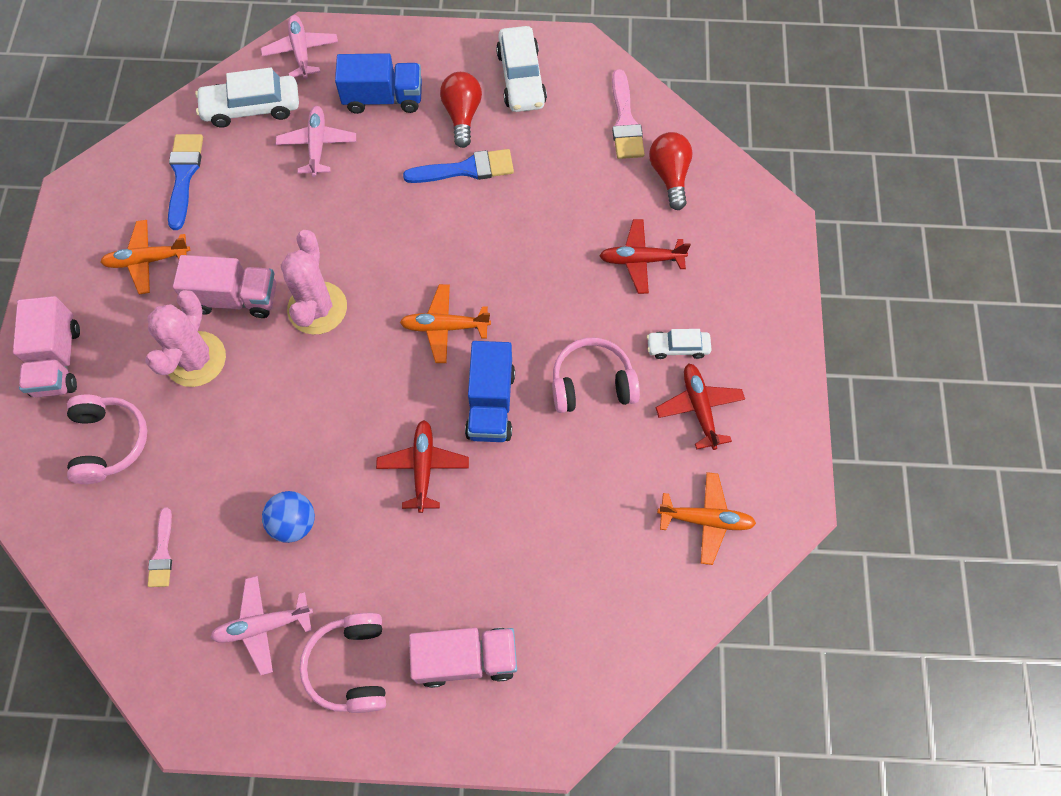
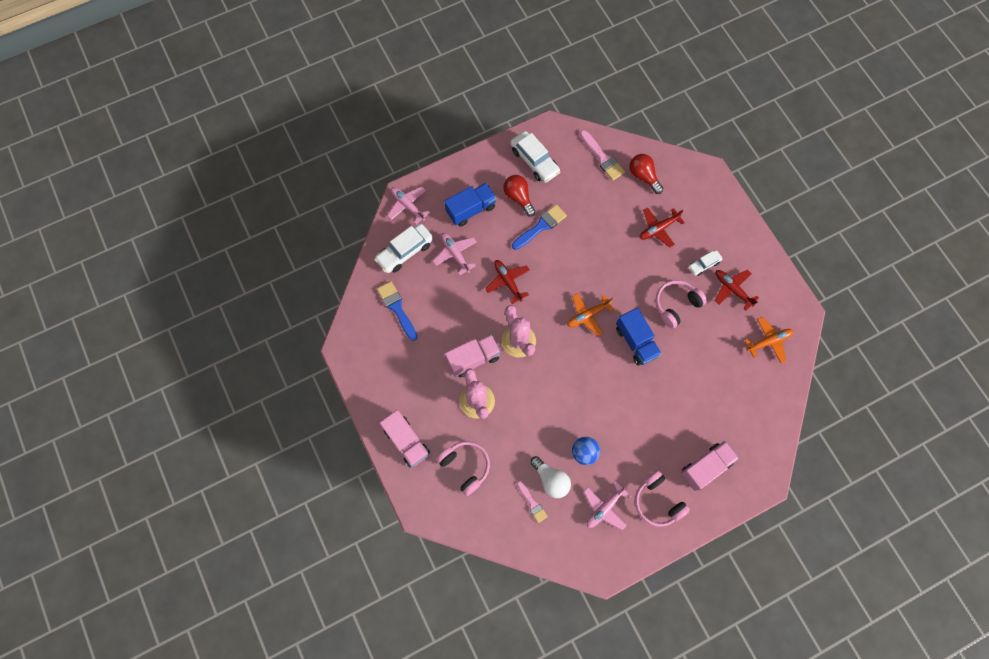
camera: 30 degrees left, 5 degrees up
orange plane [100,220,190,294] -> none
red plane [376,420,469,513] -> red plane moved to [485,260,530,304]
none -> white light bulb [530,456,571,498]

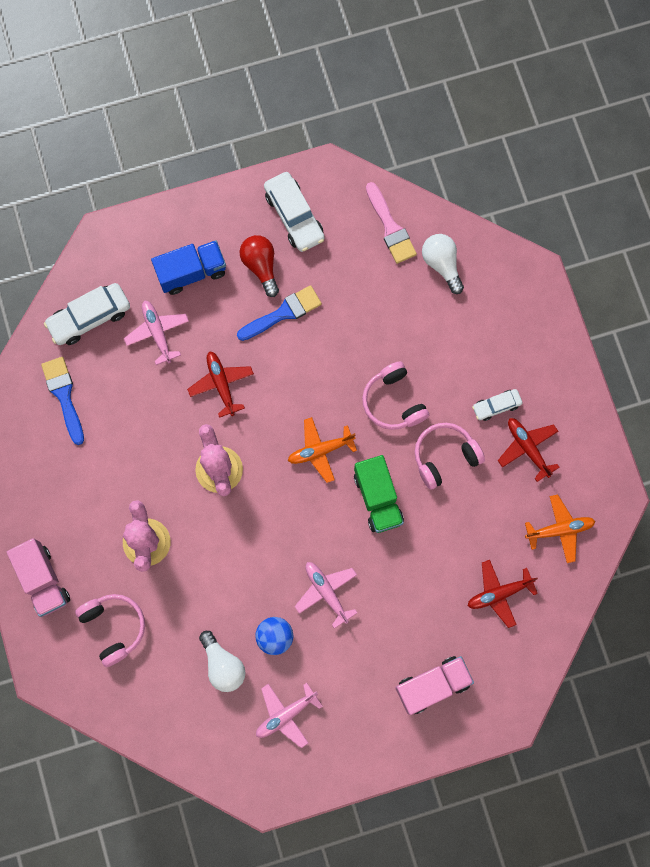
camera: 10 degrees right, 5 degrees up
pink plane [388,186,430,224] -> pink plane moved to [294,562,357,629]
pink truck [445,334,501,377] -> none
pink brush [517,481,548,523] -> none
blue truck [616,308,662,365] -> green truck [354,455,404,533]
red light bulb [629,154,663,194] -> white light bulb [422,234,464,294]
pink headphones [635,471,690,527] -> pink headphones moved to [362,361,429,430]
red plane [640,208,685,248] -> red plane moved to [468,560,538,628]

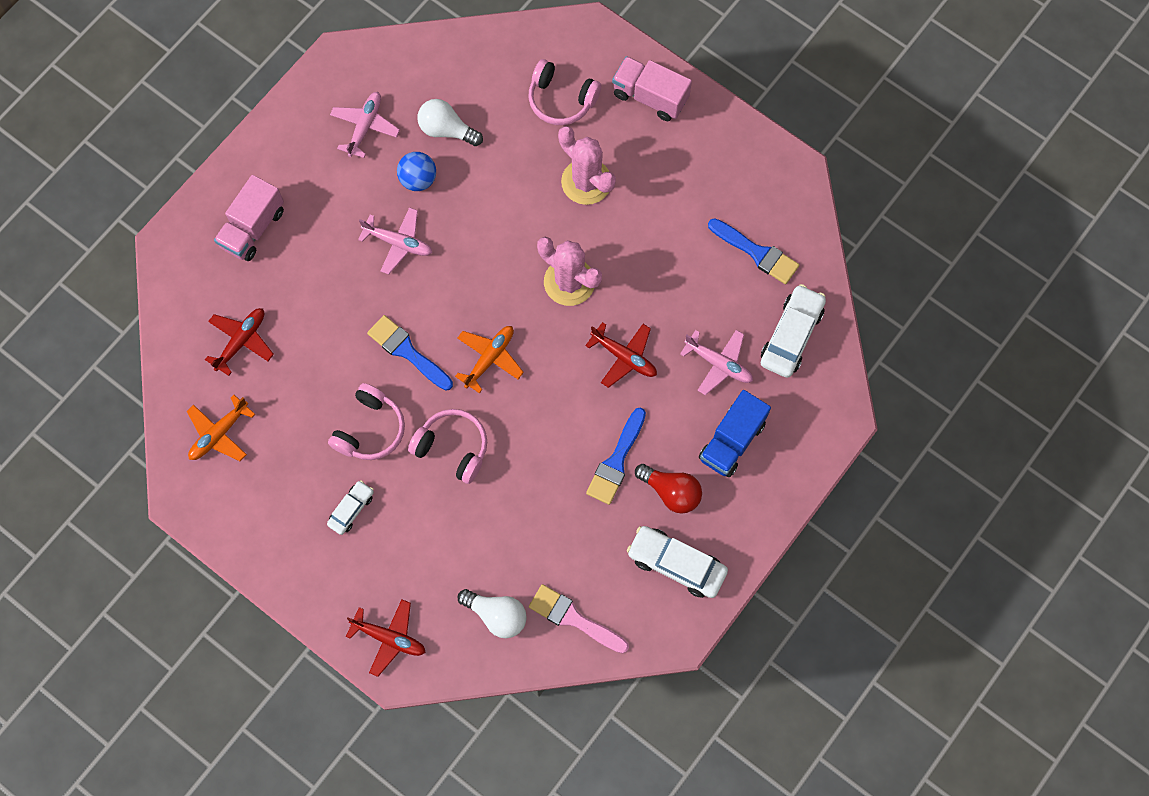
camera: 145 degrees right, 5 degrees down
green truck [354,455,404,533] -> blue brush [367,315,453,391]
red plane [498,418,560,482] -> red plane moved to [346,600,426,677]

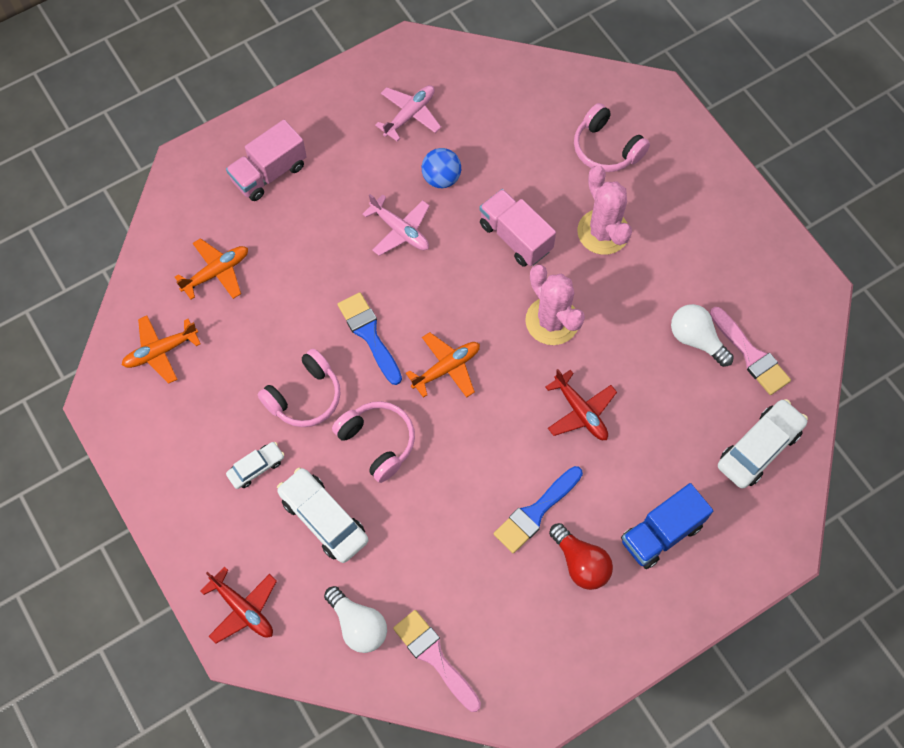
camera: 20 degrees right, 5 degrees down
red plane [205,308,274,376] -> orange plane [175,238,248,299]
white light bulb [417,99,483,146] -> white light bulb moved to [671,304,734,367]
pink truck [612,56,692,121] -> pink truck moved to [480,189,556,267]
white car [627,526,728,598] -> white car moved to [277,468,368,563]
pink plane [680,330,753,395] -> none
blue brush [708,218,799,284] -> pink brush [710,307,791,395]

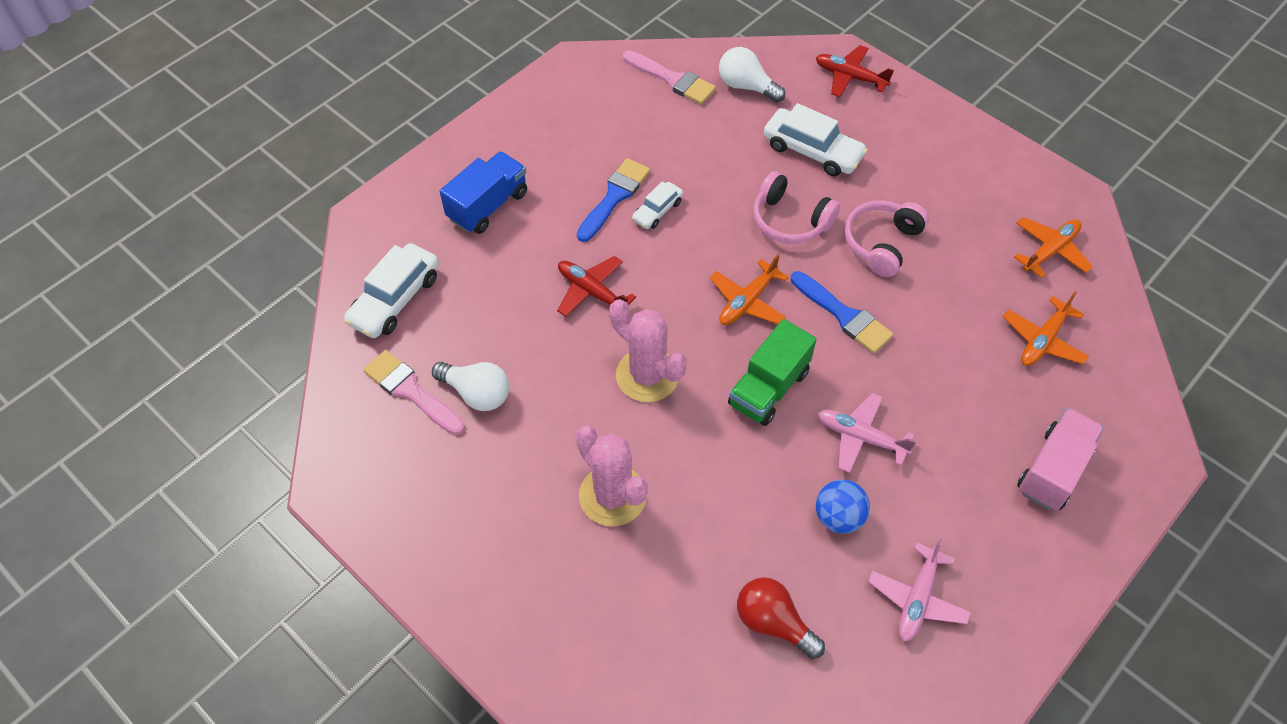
camera: 165 degrees right, 10 degrees down
white car [226,442,284,489] -> white car moved to [632,181,683,229]
pink truck [480,189,556,267] -> none
red light bulb [549,523,613,590] -> red light bulb moved to [737,577,825,659]
pink headphones [574,103,650,172] -> none
none -> green truck [728,319,816,426]

